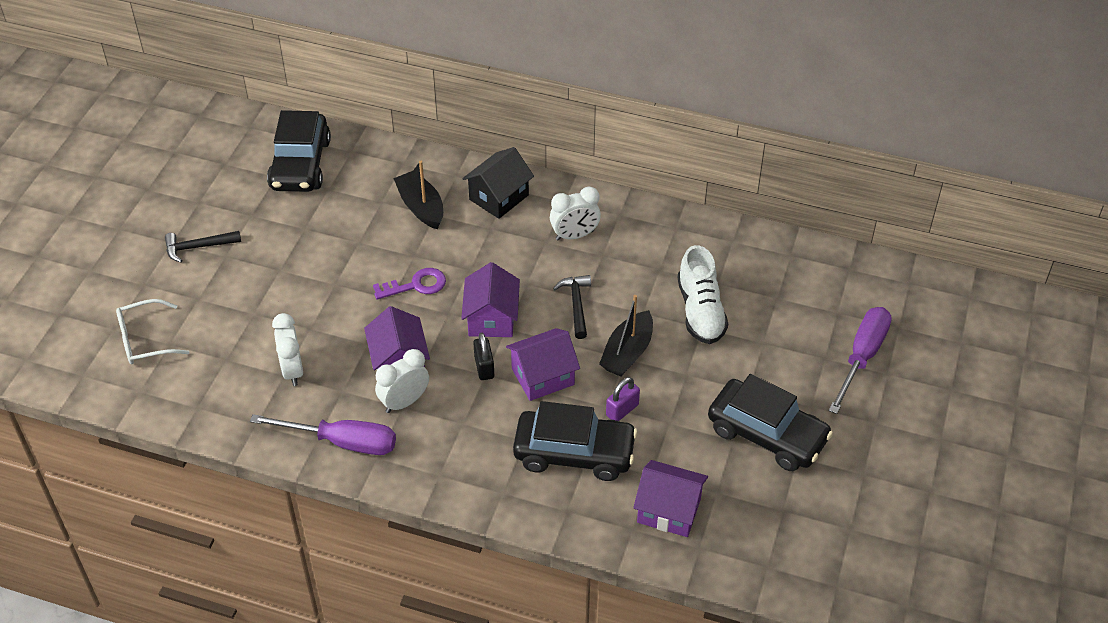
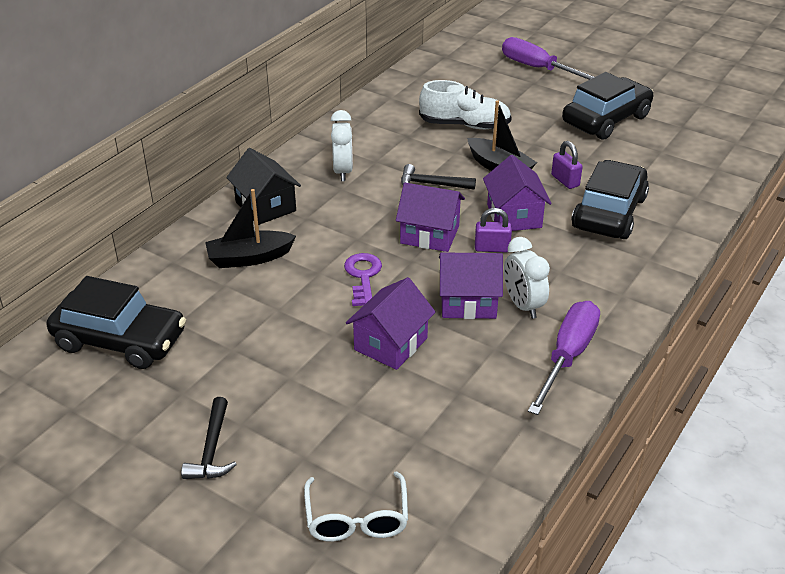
camera: 75 degrees left, 10 degrees down
white clock [272,313,303,386] -> none
black padlock [473,333,494,380] -> purple padlock [475,208,512,253]
purple house [633,460,708,537] -> purple house moved to [346,277,436,370]

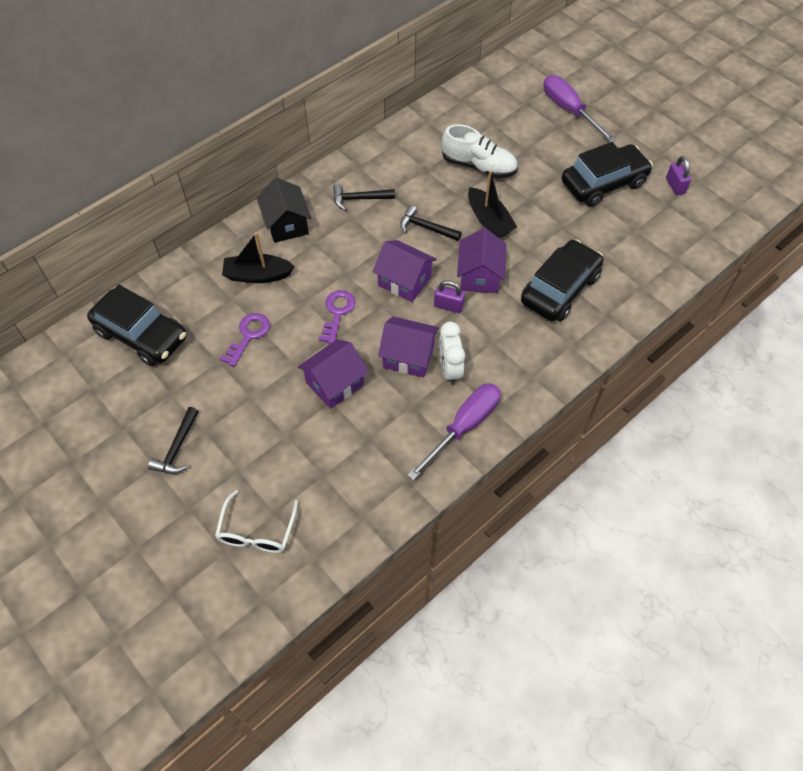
camera: 15 degrees right, 20 degrees up
white clock [331,110,353,181] -> black hammer [333,184,395,210]
purple padlock [551,141,583,189] -> purple padlock moved to [666,156,691,195]
none -> purple key [220,313,270,367]

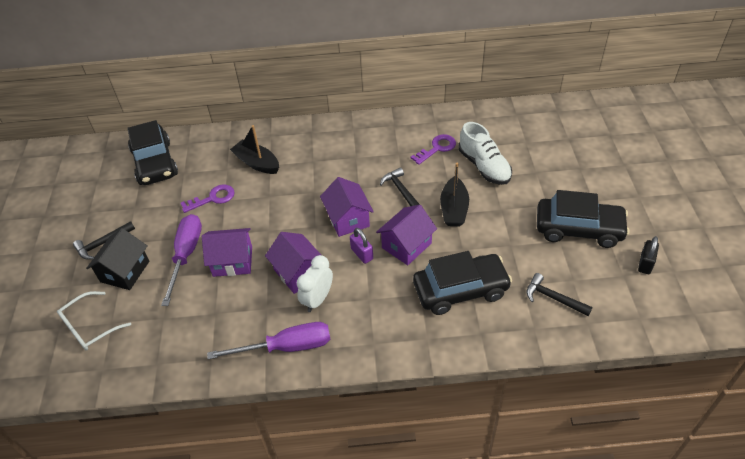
camera: 40 degrees right, 10 degrees down
black house [256,177,311,243] -> black house moved to [86,228,149,290]
purple key [319,290,356,344] -> purple key moved to [411,134,456,165]
black hammer [333,184,395,210] -> black hammer moved to [527,273,593,316]
purple screwdriver [543,75,616,142] -> purple screwdriver moved to [161,214,202,306]
purple padlock [666,156,691,195] -> black padlock [638,236,659,274]

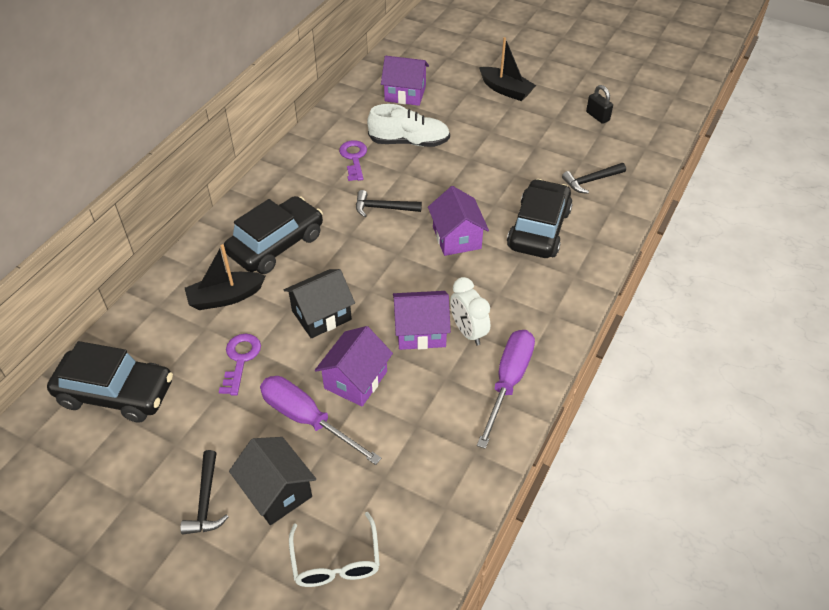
camera: 60 degrees left, 0 degrees up
purple house [320,177,374,237] -> purple house moved to [381,56,429,106]
purple padlock [350,228,373,264] -> none
black boat [440,163,469,227] -> black boat moved to [479,37,536,101]
black car [537,190,630,248] -> black car moved to [224,196,323,274]
none -> black house [284,269,355,338]

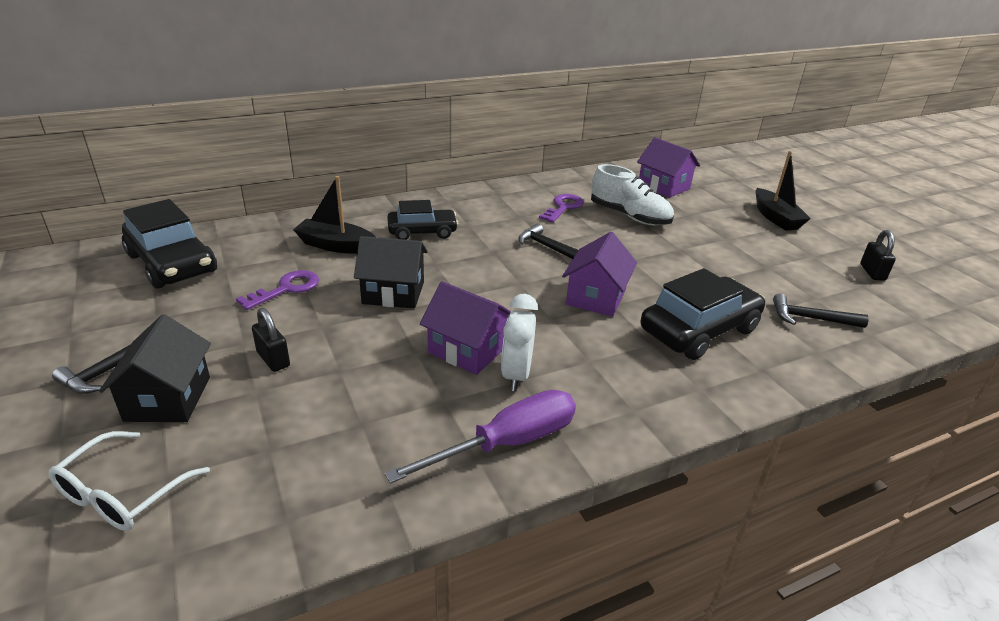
camera: 35 degrees right, 15 degrees down
black car [224,196,323,274] -> black car [387,200,458,240], size x0.64
purple screwdriver [260,376,382,465] -> black padlock [252,308,290,372]
purple house [315,326,393,407] -> none

